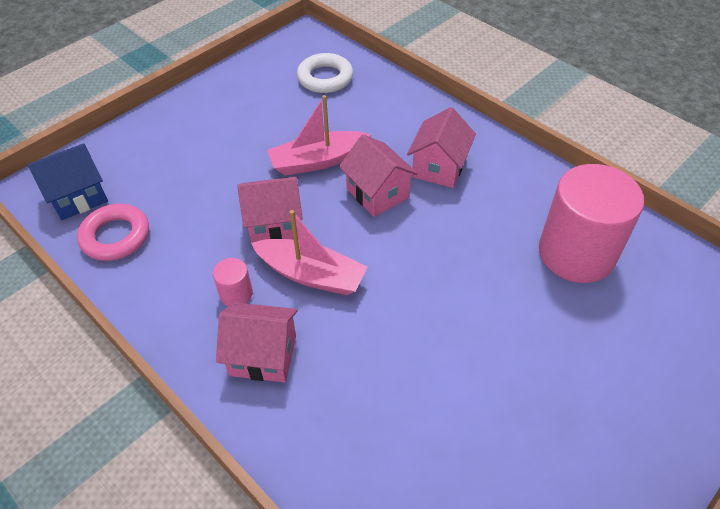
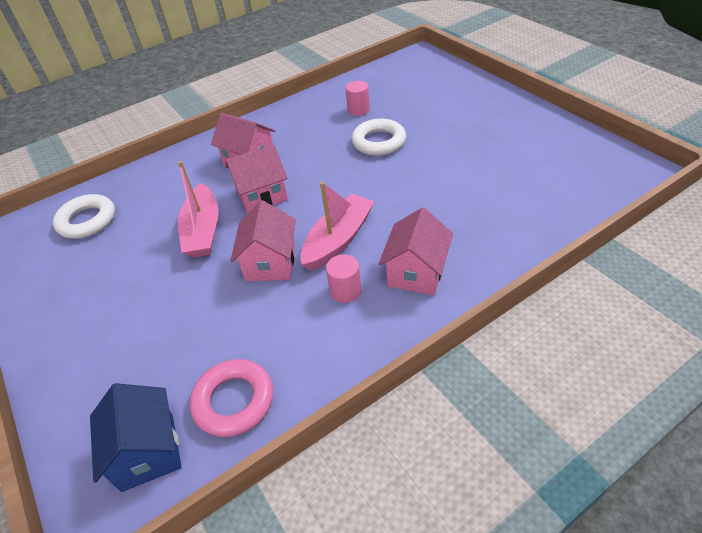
camera: 75 degrees left, 5 degrees down
pink cylinder [539,164,644,283] -> pink cylinder [345,81,370,116], size x0.42
none -> white ring [351,118,406,156]

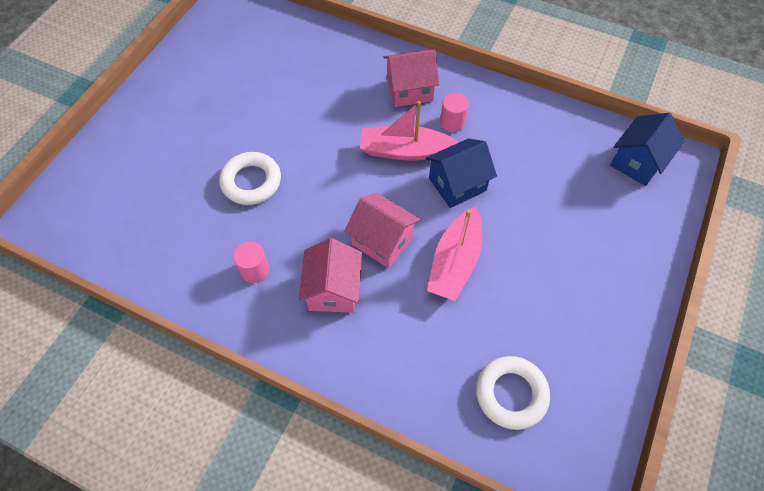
camera: 125 degrees left, 15 degrees up
pink boat [178,161,218,257] -> pink boat turned 150 degrees clockwise [427,206,482,301]
pink ring [190,359,274,437] -> none
pink house [230,200,296,282] -> blue house [426,139,497,208]
pink cylinder [345,81,370,116] -> pink cylinder moved to [233,242,269,283]

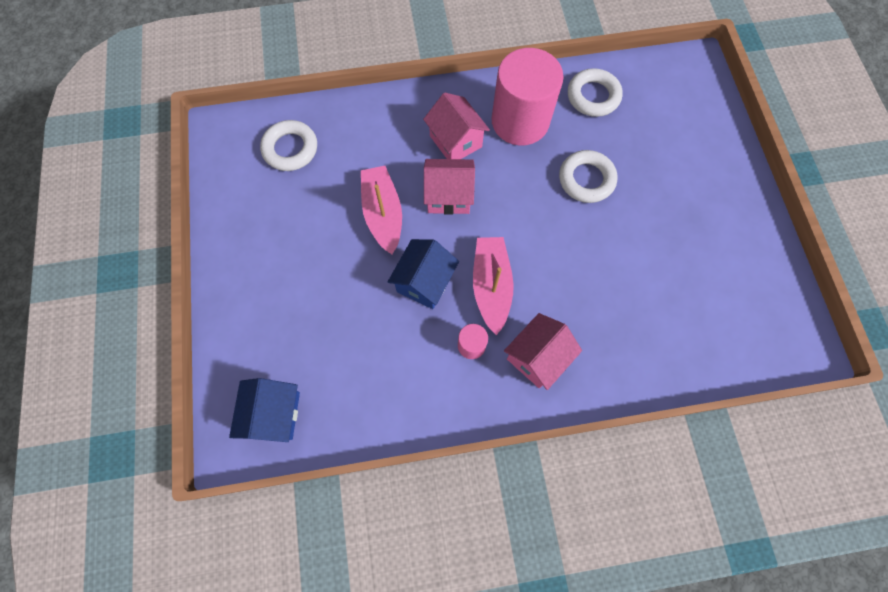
camera: 145 degrees right, 10 degrees up
pink cylinder [233,242,269,283] -> pink cylinder [492,48,563,146], size x2.38
pink boat [360,101,459,161] -> pink boat turned 60 degrees counterclockwise [473,237,514,335]
none -> white ring [568,68,623,117]

